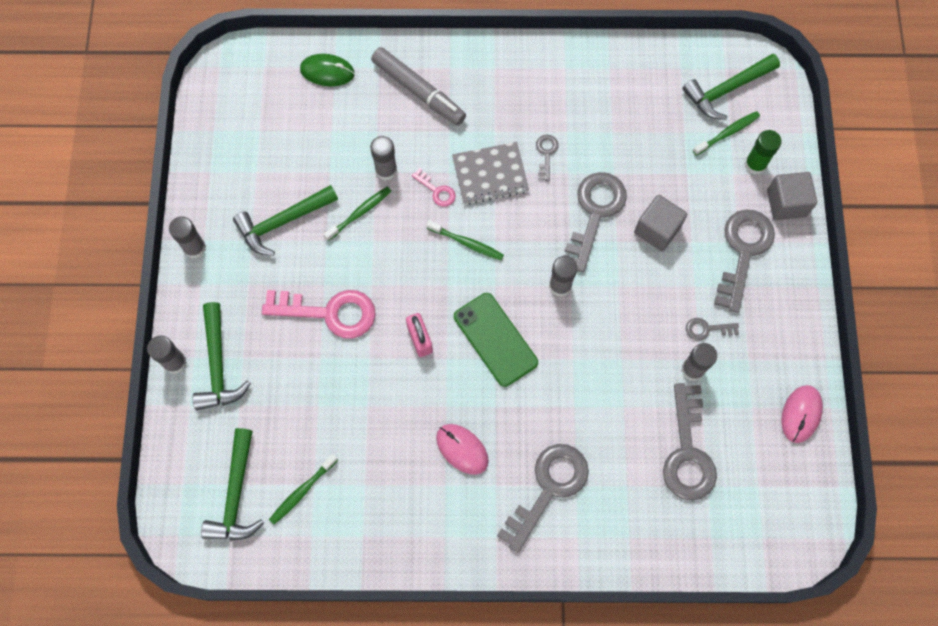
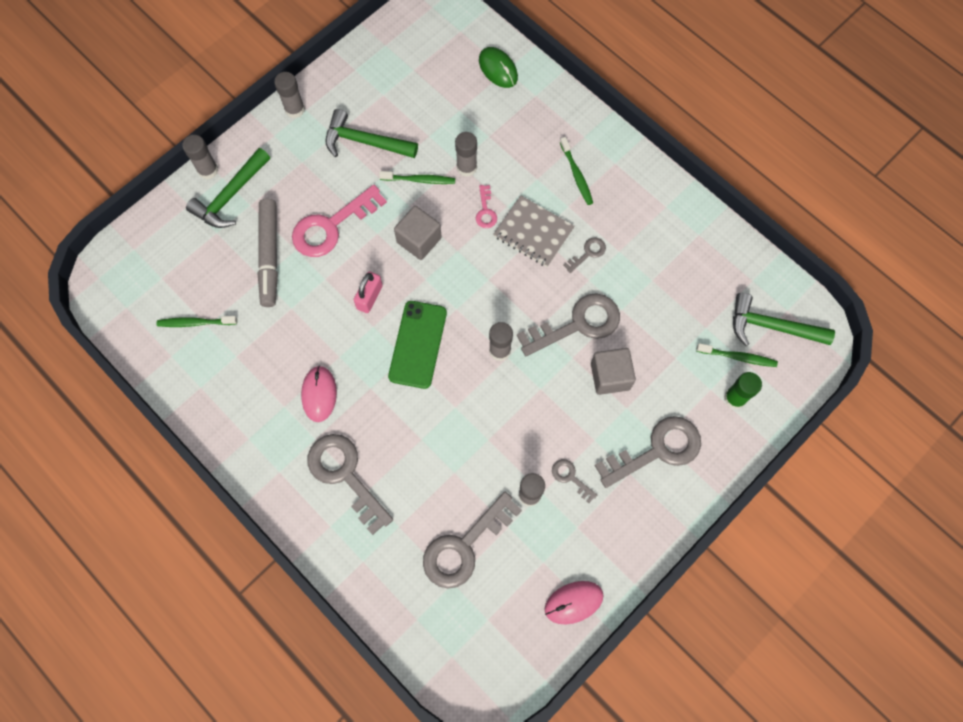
camera: 45 degrees right, 0 degrees up
green hammer [201,428,264,541] -> none
pink key [262,290,376,339] -> pink key turned 90 degrees clockwise [292,185,387,257]
grey marker [371,47,466,126] -> grey marker moved to [258,199,278,307]
green toothbrush [427,220,504,261] -> green toothbrush moved to [560,137,593,205]
grey key [497,444,589,553] -> grey key turned 120 degrees counterclockwise [308,434,393,535]
grey cube [767,172,817,220] -> grey cube moved to [394,206,442,260]

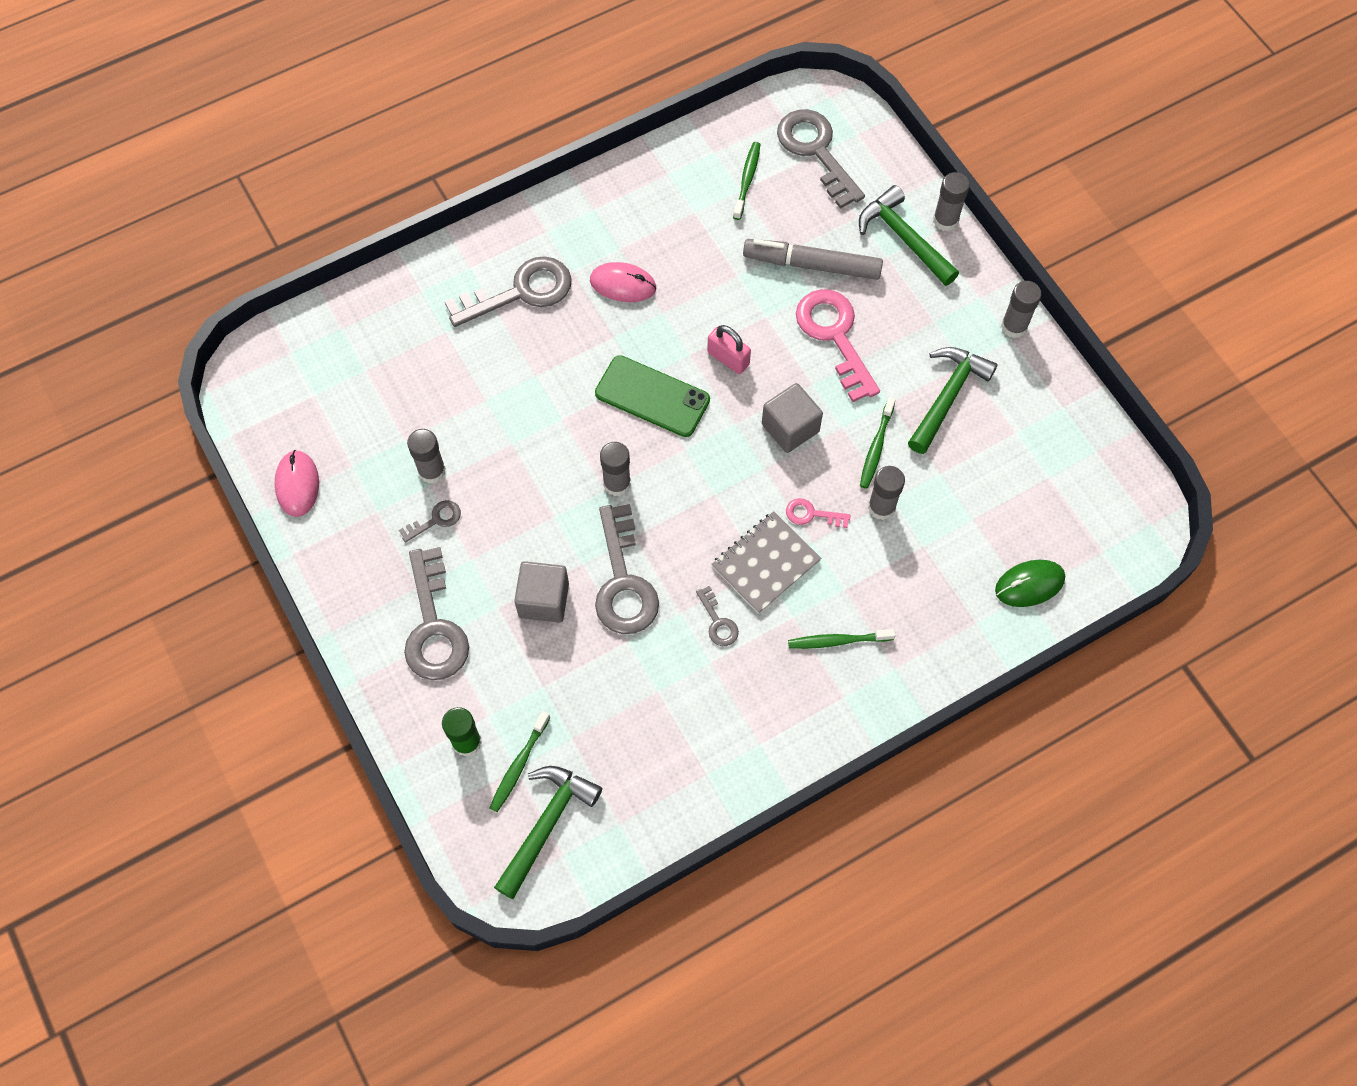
camera: 105 degrees right, 5 degrees down
grey key [423,491,522,588] -> grey key moved to [777,109,865,209]

